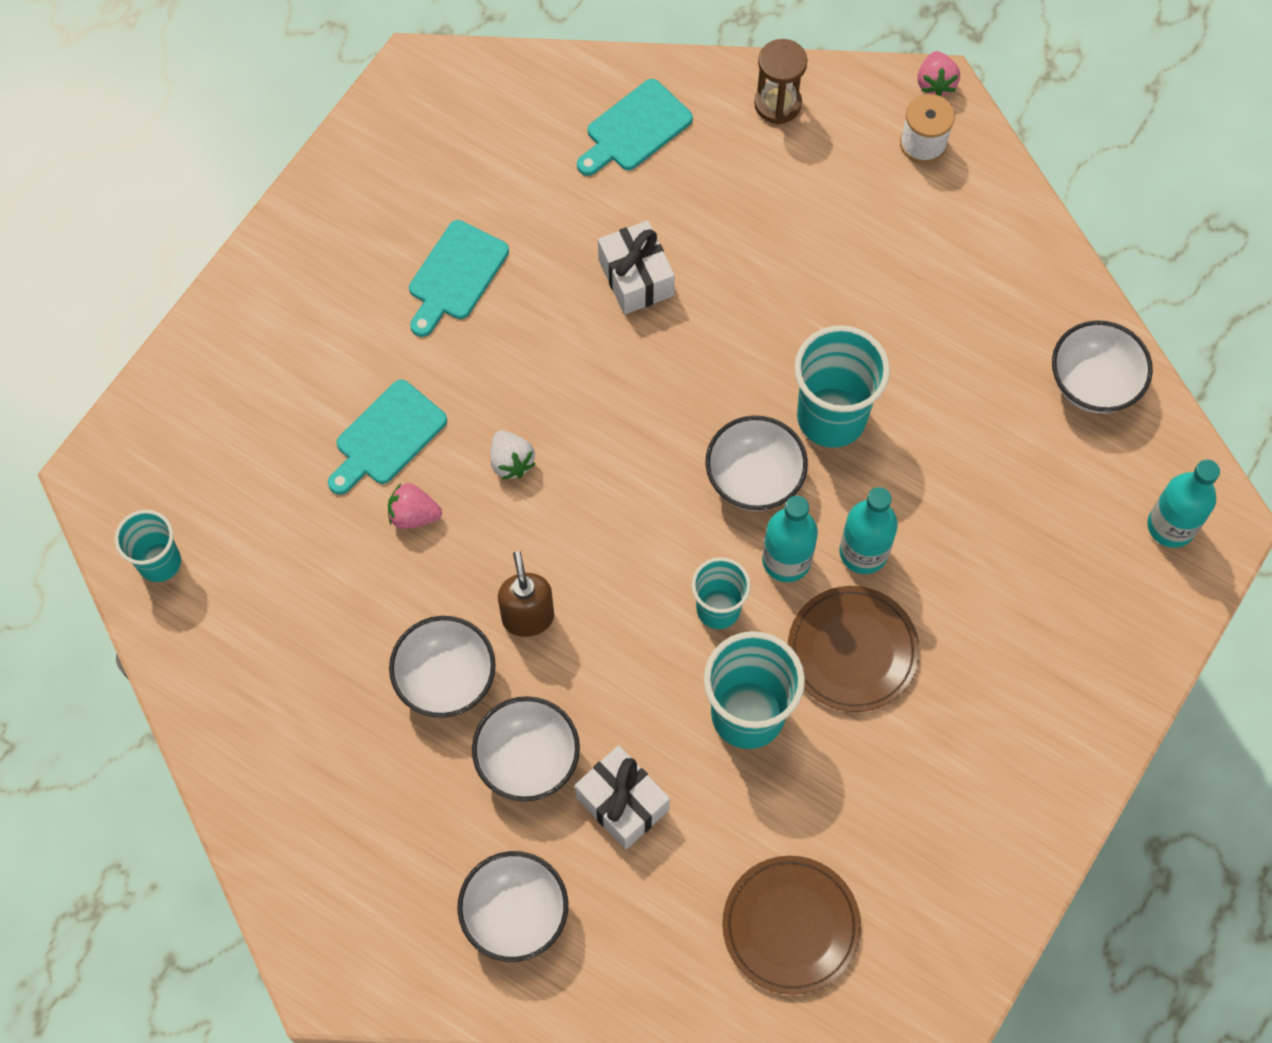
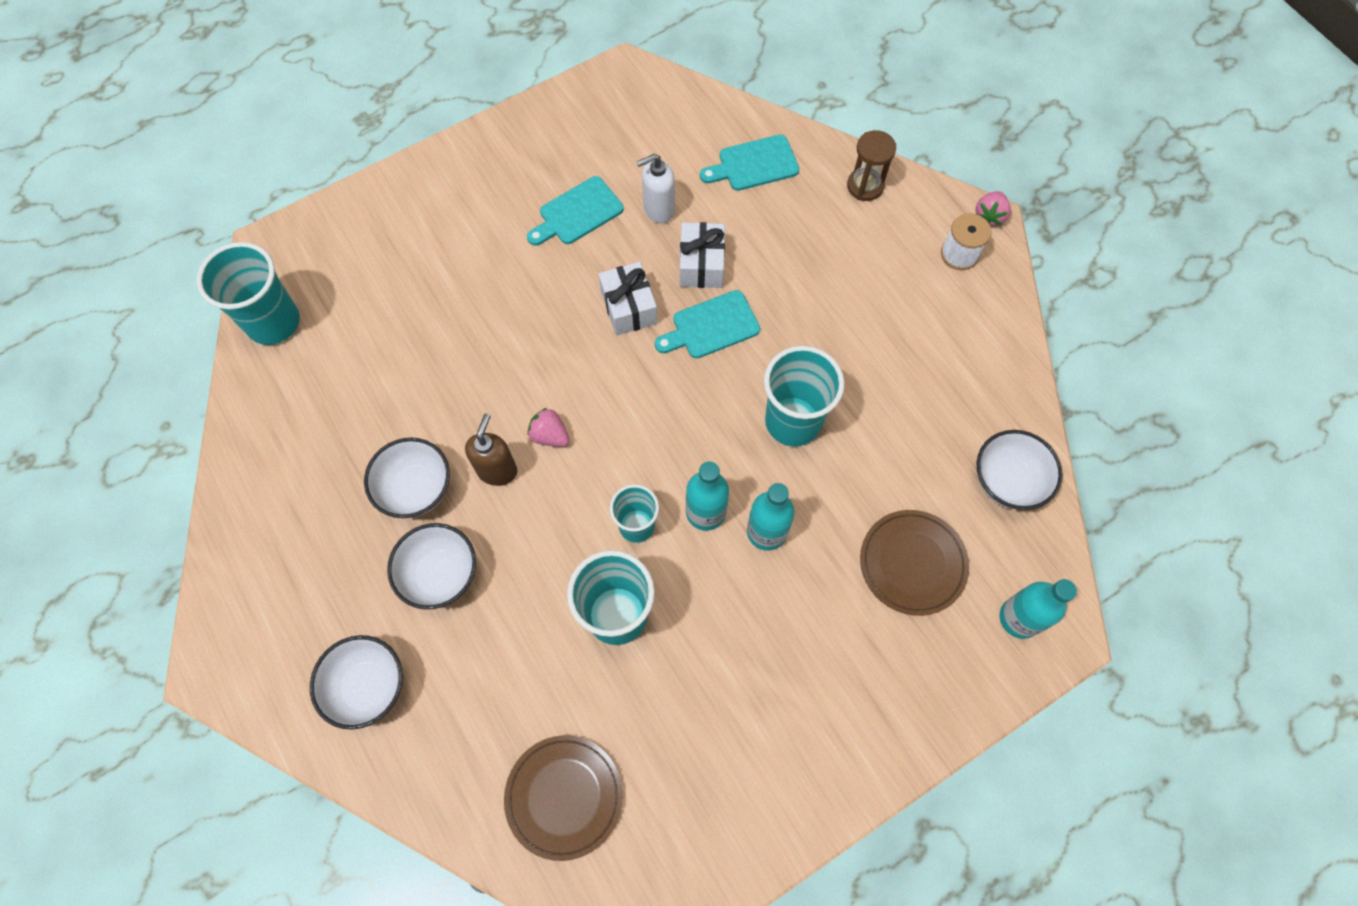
camera: 25 degrees right, 0 degrees up
turquoise cup [115,510,181,582] -> turquoise cup [197,242,300,345], size x1.64
turquoise cutting board [328,380,447,495] -> turquoise cutting board moved to [655,290,760,358]
pink strawberry [388,483,442,529] -> pink strawberry moved to [527,408,569,447]
white strawberry [491,430,536,479] -> none
white gift [575,745,670,849] -> white gift moved to [598,262,657,336]
white bowl [705,415,808,511] -> none
brown plate [788,586,920,712] -> brown plate moved to [860,510,969,616]
none -> white soap dispenser [637,154,675,223]

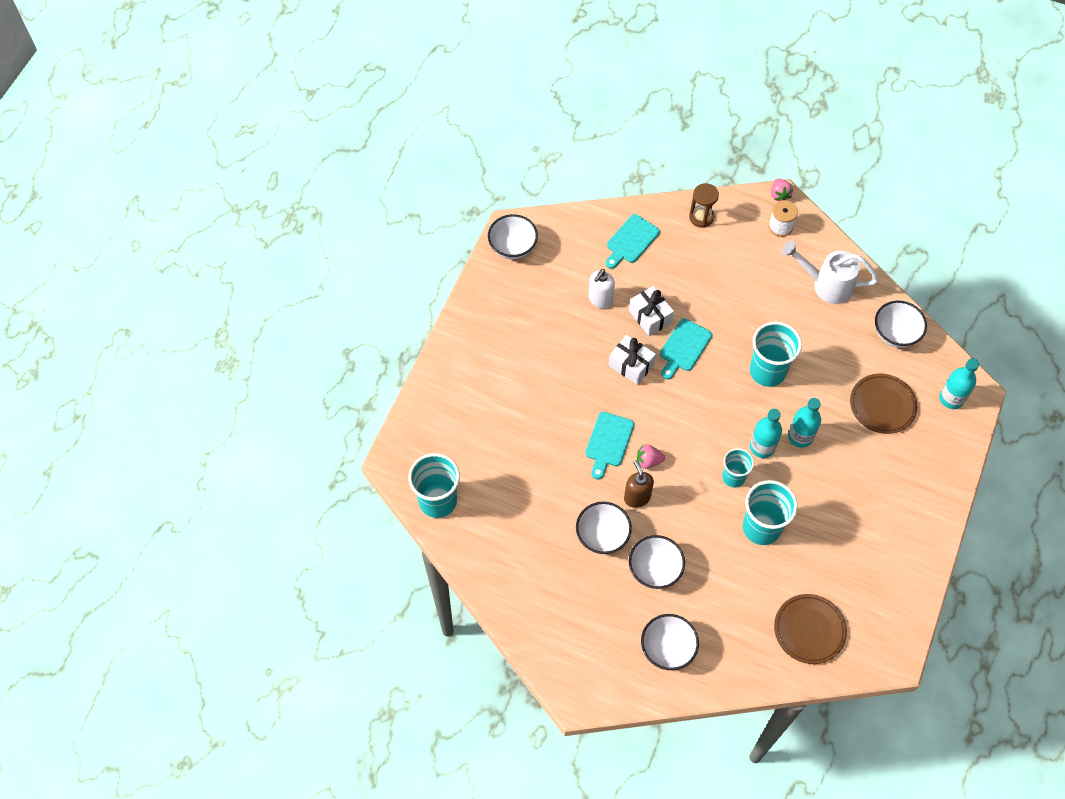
camera: 35 degrees left, 5 degrees down
turquoise cutting board [527,176,624,246] -> turquoise cutting board moved to [585,412,634,480]
none -> white bowl [488,214,538,259]
none -> white watering can [782,241,879,304]

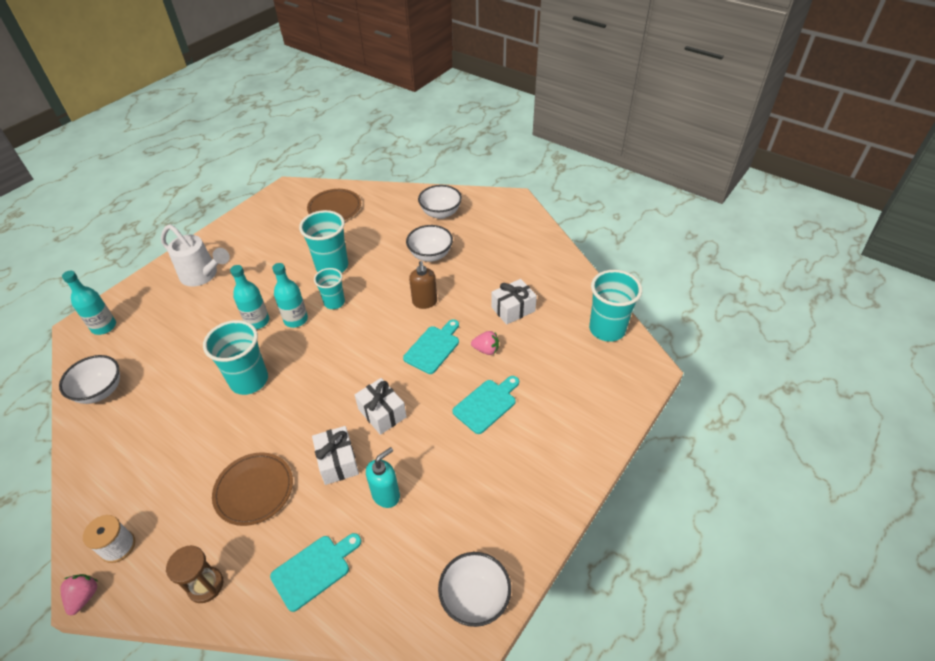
camera: 165 degrees left, 15 degrees down
white bowl [576,502,632,554] -> none
white soap dispenser [588,269,615,308] -> turquoise soap dispenser [366,447,400,508]
pink strawberry [637,444,665,469] -> pink strawberry moved to [471,331,499,355]
turquoise cutting board [660,318,712,379] -> turquoise cutting board moved to [452,376,519,434]
white watering can [782,241,879,304] -> white watering can moved to [161,224,230,287]
brown plate [850,373,917,434] -> brown plate moved to [212,452,293,526]
none -> white gift [491,279,537,325]

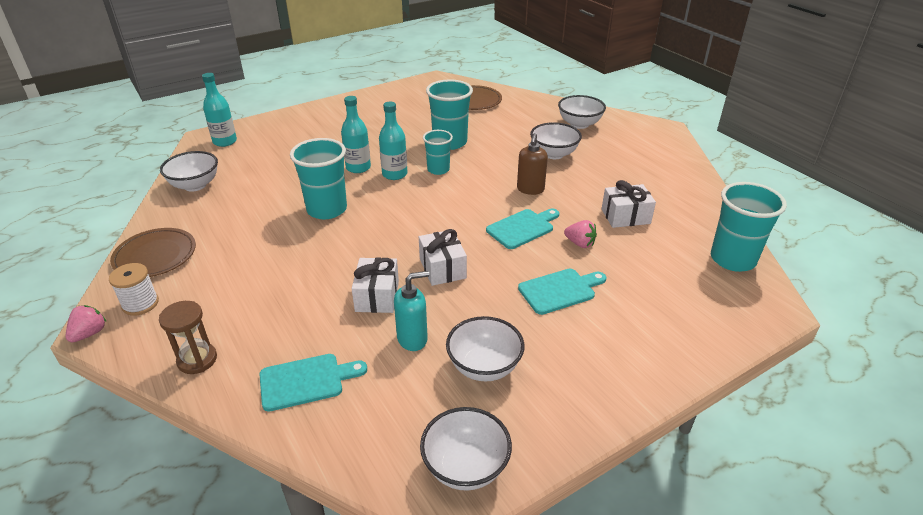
camera: 20 degrees right, 10 degrees down
white watering can [161,224,230,287] -> none
brown plate [212,452,293,526] -> brown plate moved to [110,228,196,277]
none -> white bowl [446,316,525,381]

